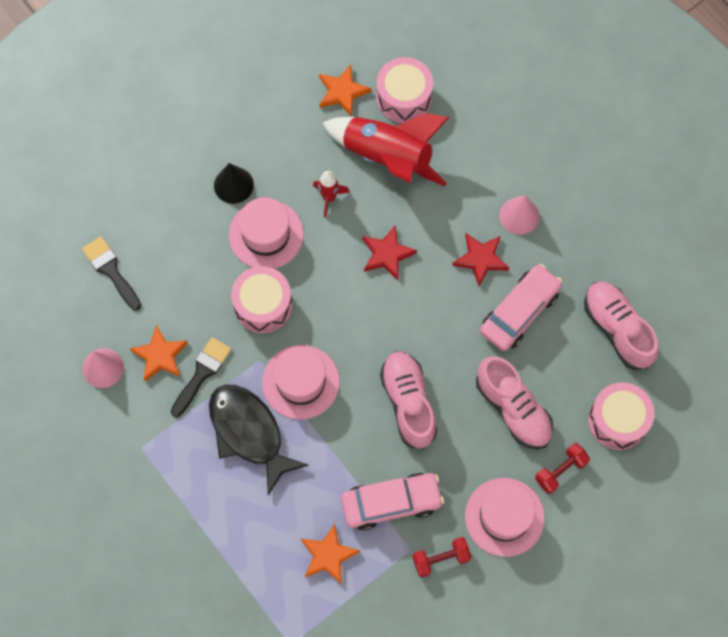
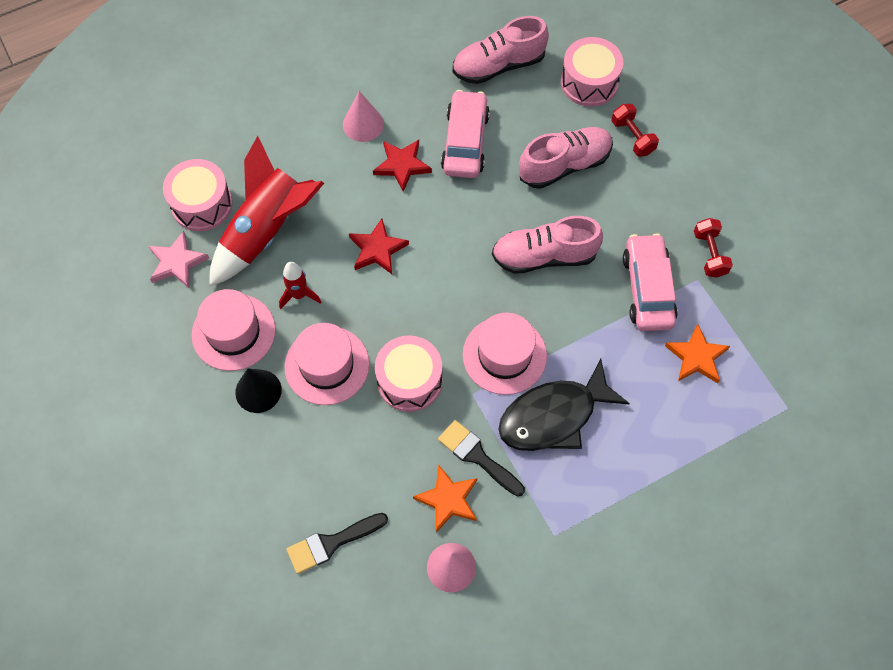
camera: 80 degrees left, 5 degrees down
orange star [319,65,371,117] -> pink star [149,231,209,288]
pink hat [465,478,545,557] -> pink hat moved to [192,289,276,371]
pink car [480,264,563,351] -> pink car turned 45 degrees clockwise [441,90,490,178]

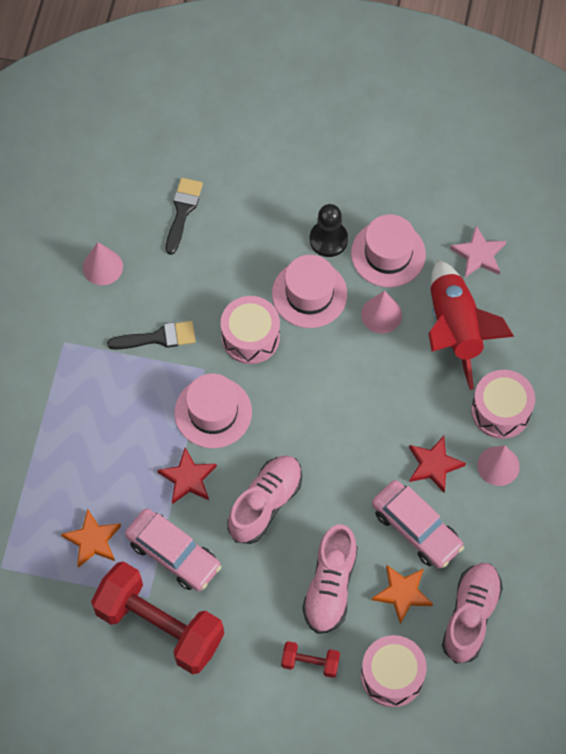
camera: 130 degrees right, 0 degrees up
pink drum [163,159,233,231] -> pink drum moved to [471,370,535,439]
black cone [235,368,282,413] -> black pawn [310,204,348,257]
red rocket [279,262,321,309] -> pink cone [361,291,402,333]
red star [349,219,409,274] -> red star moved to [158,448,217,504]
orange star [413,465,478,533] -> orange star moved to [372,565,433,624]
black fish [498,359,630,451] -> none
red dumbbell [694,218,733,277] -> red dumbbell [91,561,224,674], size x2.26

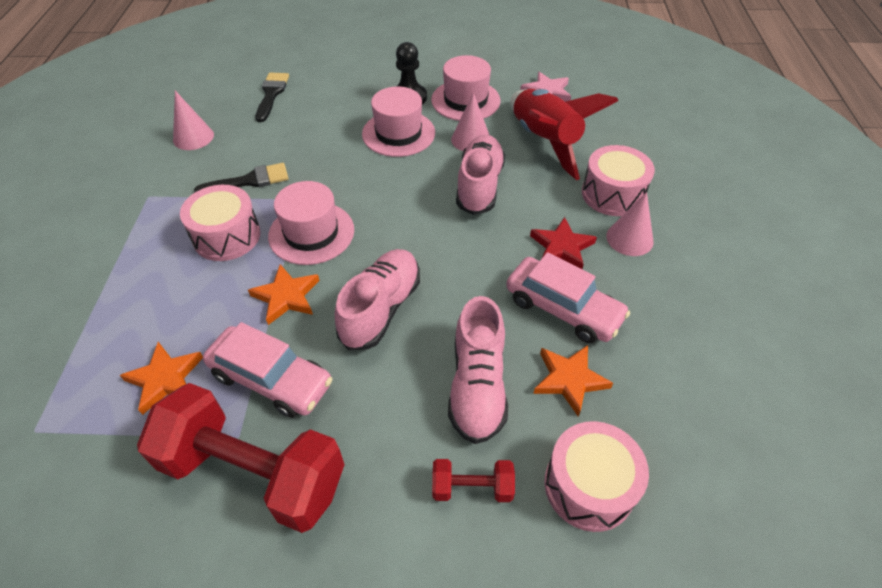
camera: 10 degrees left, 15 degrees down
red star [158,448,217,504] -> orange star [248,264,320,325]
pink drum [221,296,280,364] -> pink drum moved to [180,185,261,261]
pink shoe [442,563,503,664] -> pink shoe moved to [456,135,505,215]

